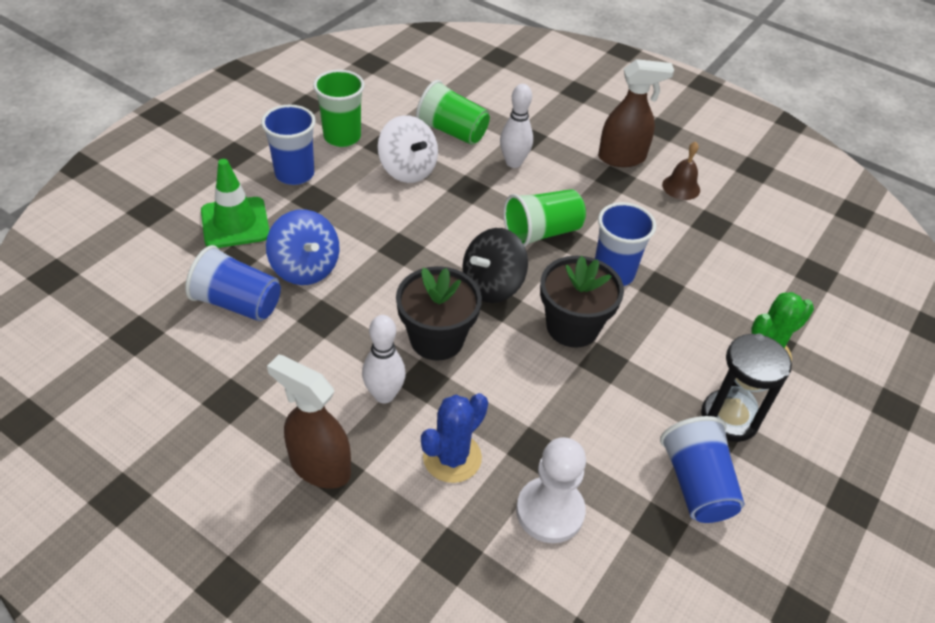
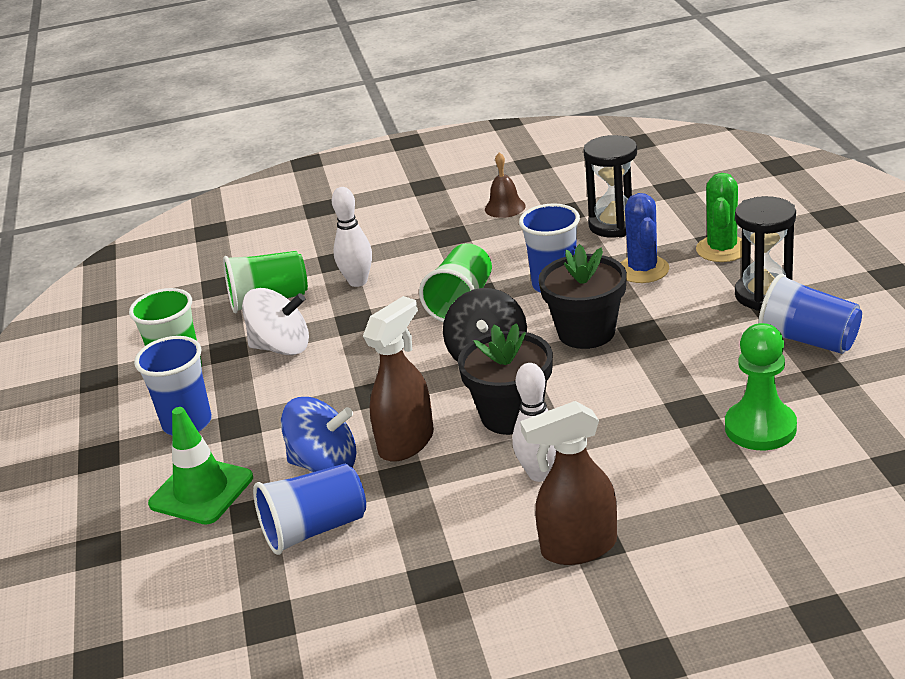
camera: 40 degrees left, 15 degrees down
blue cactus [421,393,488,483] -> blue cactus moved to [620,193,669,283]
white pawn [516,437,586,543] -> green pawn [725,323,797,450]
brown spray bottle [598,59,674,167] -> brown spray bottle moved to [363,296,434,462]
none -> black hourglass [583,135,637,238]

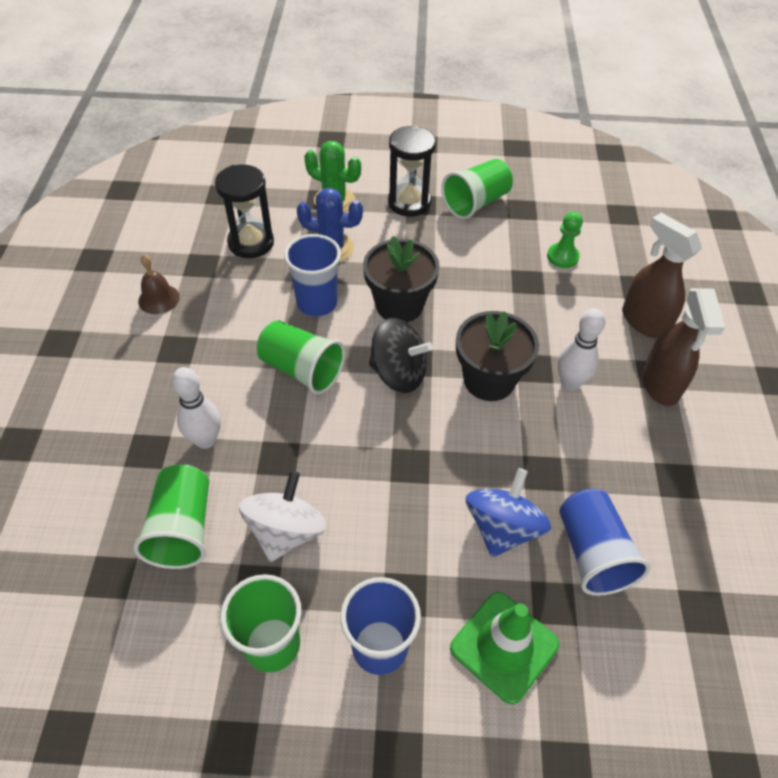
camera: 80 degrees left, 20 degrees up
brown spray bottle [363,296,434,462] -> brown spray bottle moved to [622,212,702,338]
green pawn [725,323,797,450] -> green pawn [547,212,583,268], size x0.64
blue cup [758,274,862,354] -> green cup [442,159,513,219]

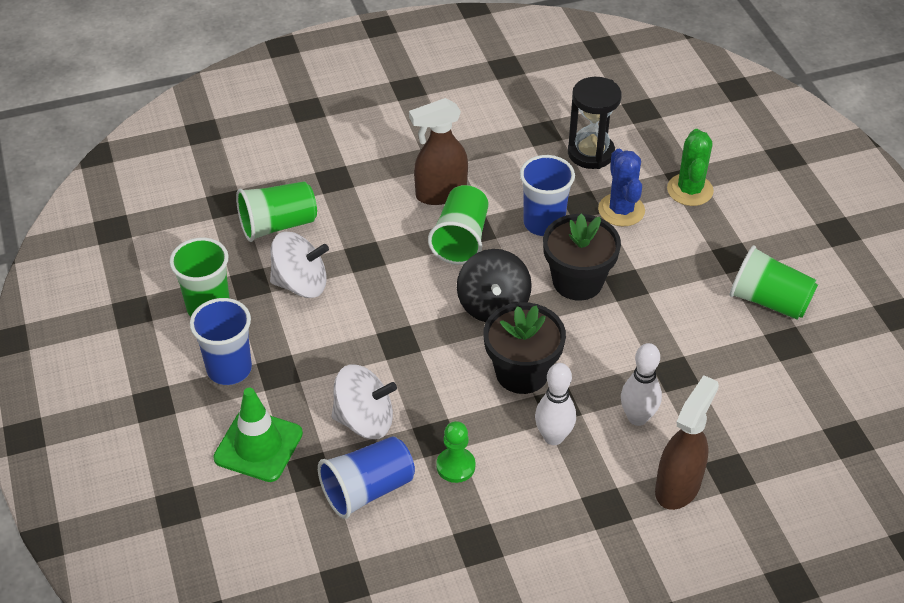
camera: 70 degrees right, 5 degrees down
brown bell [138,254,180,314] -> none
white bowling pin [172,367,221,449] -> white bowling pin moved to [621,343,662,426]
black hourglass [388,125,436,217] -> none
blue spinning top [466,468,551,557] -> white spinning top [332,365,397,439]
green pawn [547,212,583,268] -> green pawn moved to [436,421,476,483]
brown spray bottle [642,288,725,406] -> brown spray bottle moved to [409,98,468,205]

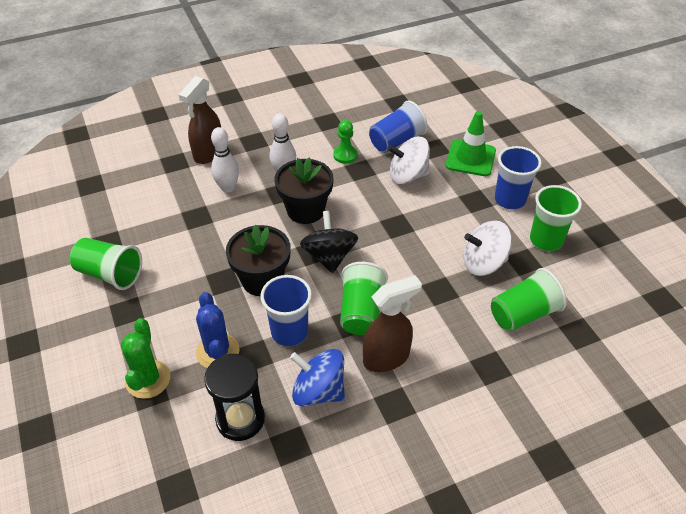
camera: 175 degrees right, 0 degrees up
none -> blue spinning top [290,349,345,407]

